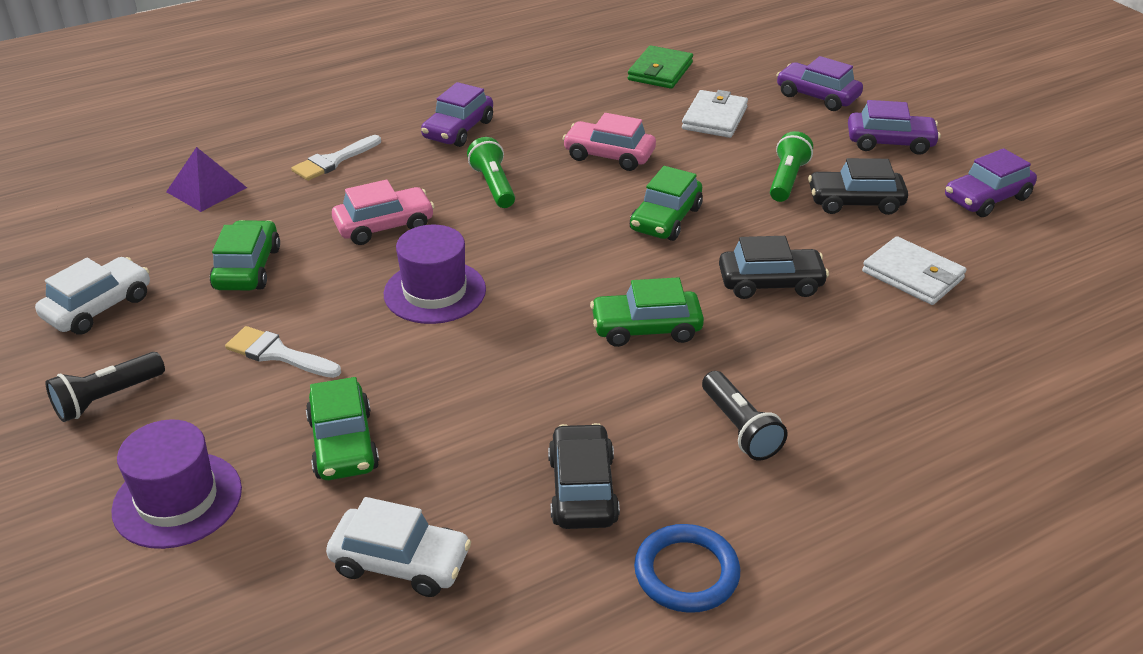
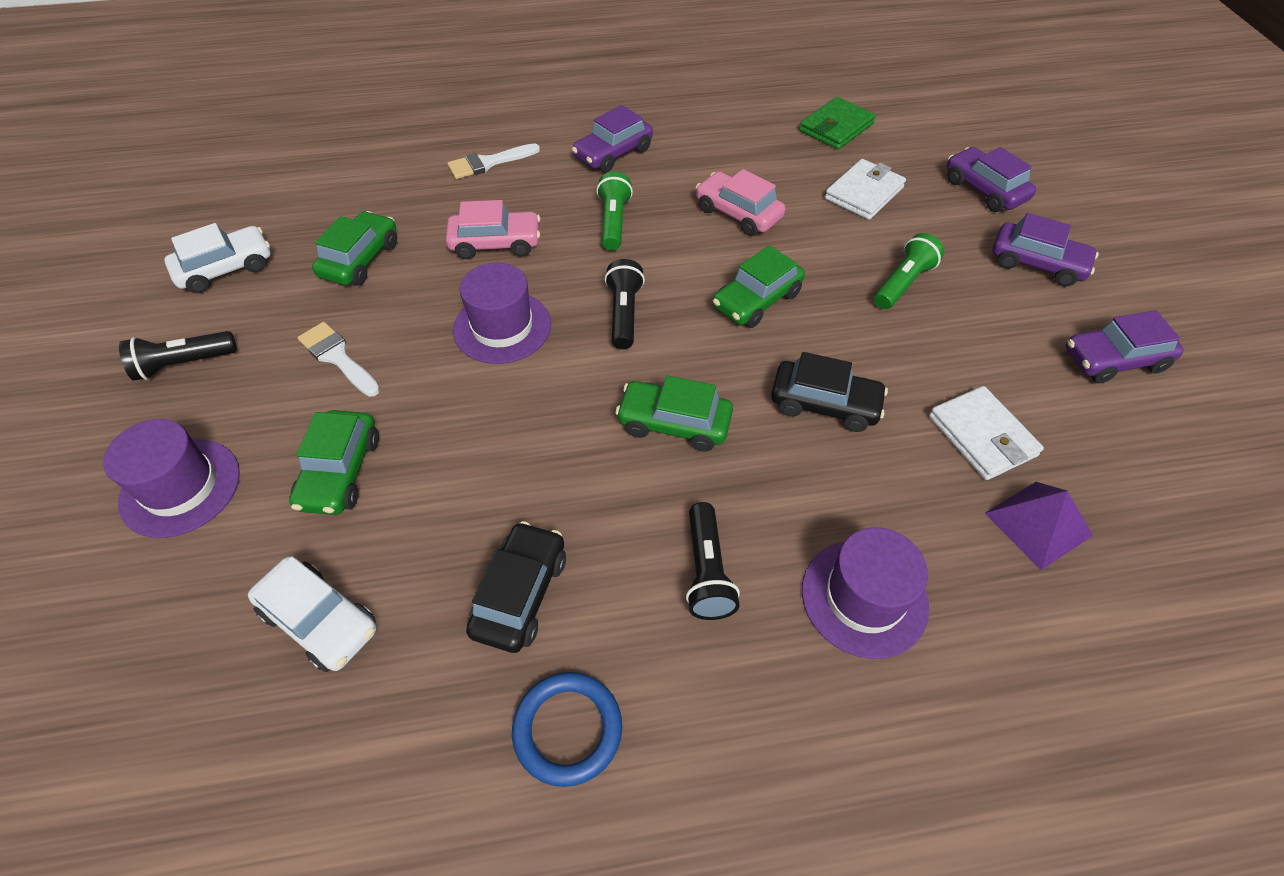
camera: 20 degrees right, 15 degrees up
purple pyramid [166,147,247,212] -> purple pyramid moved to [985,482,1093,570]
black car [808,158,908,215] -> none
none -> black flashlight [605,259,645,349]
none -> purple hat [802,527,929,659]

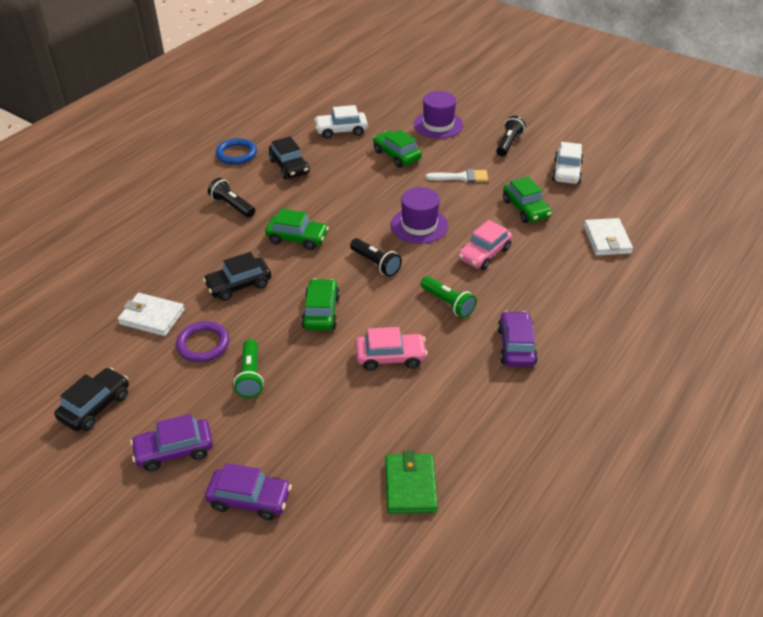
camera: 135 degrees right, 10 degrees down
white brush [447,143,540,179] -> none
green car [615,376,733,452] -> green car turned 45 degrees clockwise [265,209,329,250]
purple hat [802,527,929,659] -> none
white wallet [825,159,906,220] -> white wallet moved to [584,218,633,256]
purple pyramid [985,482,1093,570] -> none
purple car [1066,310,1184,383] -> black car [54,367,129,431]
none -> purple ring [176,321,229,362]

